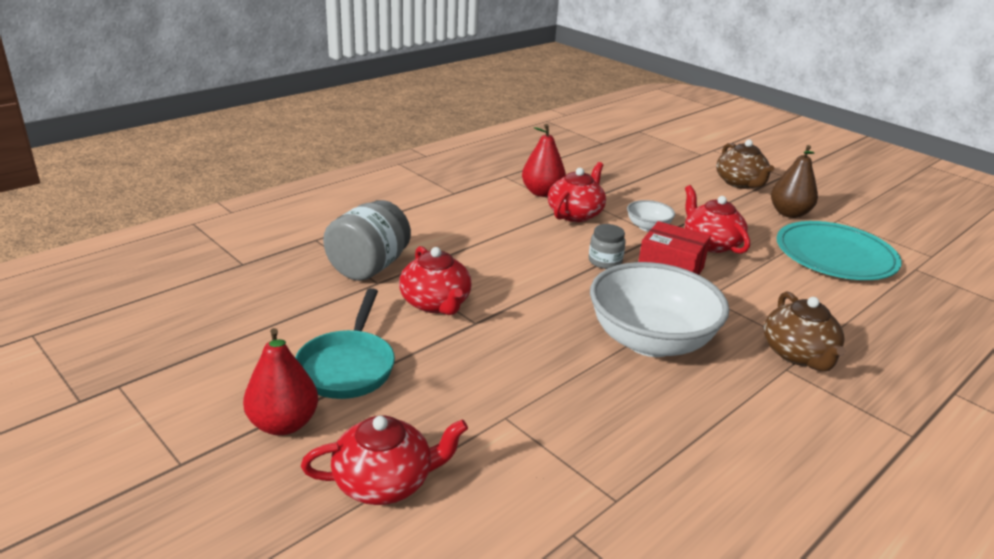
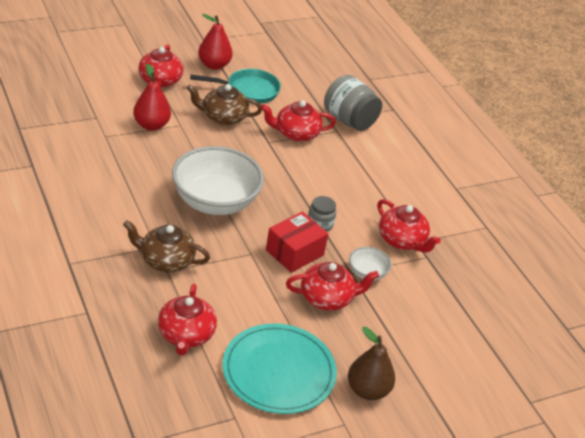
camera: 105 degrees right, 10 degrees up
turquoise pan [295,288,395,399] -> turquoise pan turned 150 degrees clockwise [190,69,281,104]
red pear [522,124,566,197] -> red pear moved to [133,64,171,131]
brown teapot [716,139,774,189] -> brown teapot moved to [187,84,262,126]
none -> red teapot [158,284,217,355]

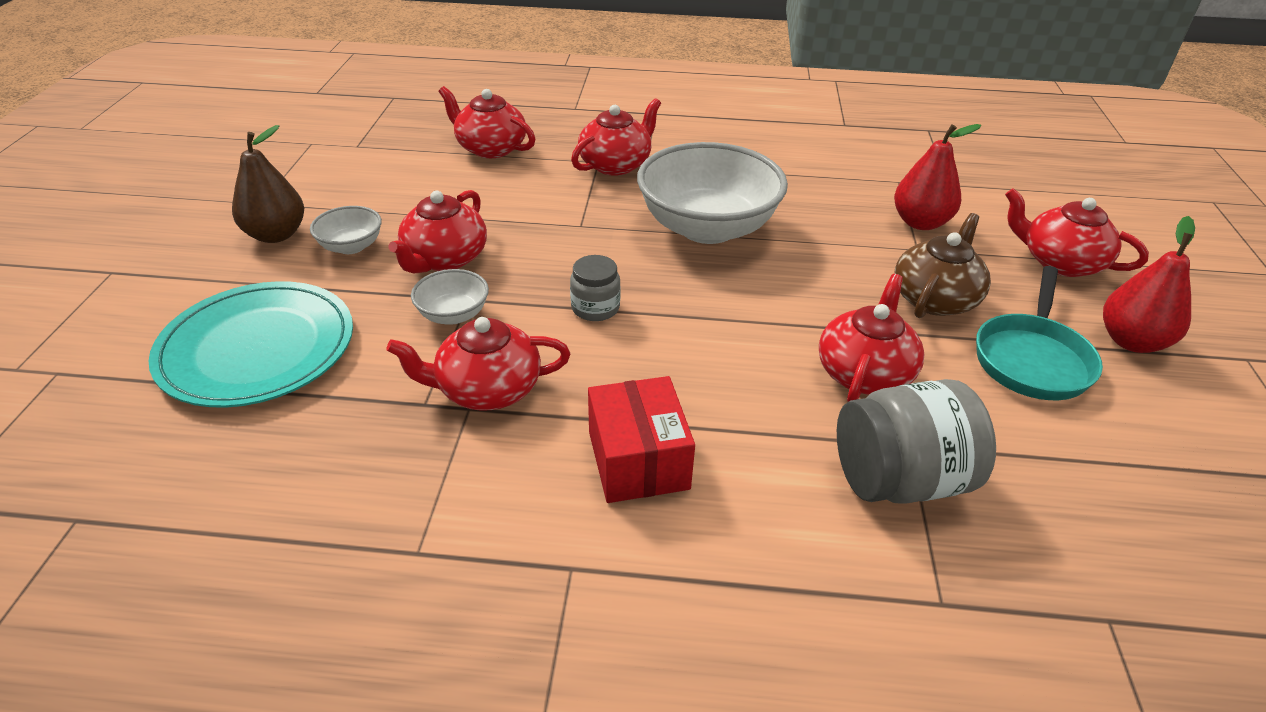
camera: 125 degrees right, 0 degrees up
brown teapot [123,220,210,273] -> red teapot [571,98,661,176]
turquoise plate [223,323,337,414] -> turquoise plate moved to [148,281,353,408]
red box [266,211,329,273] -> red box moved to [588,376,695,503]
none -> white bowl [310,206,382,254]

